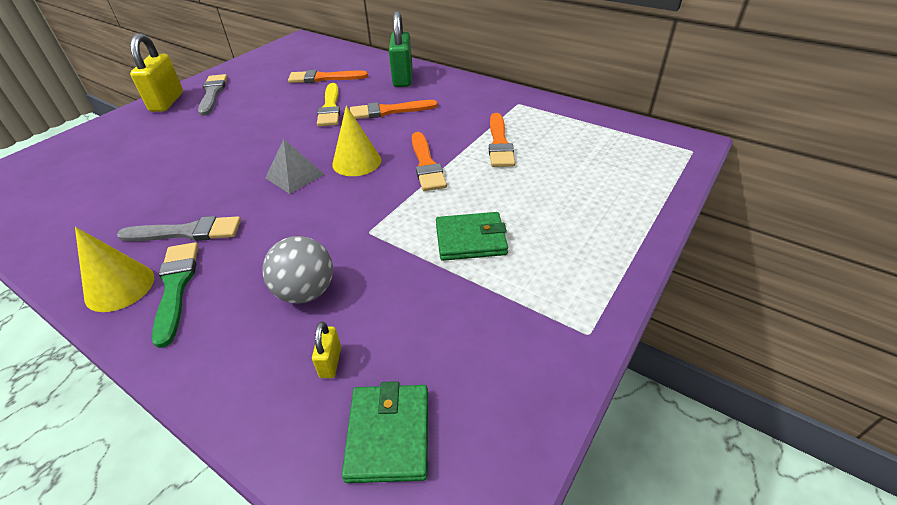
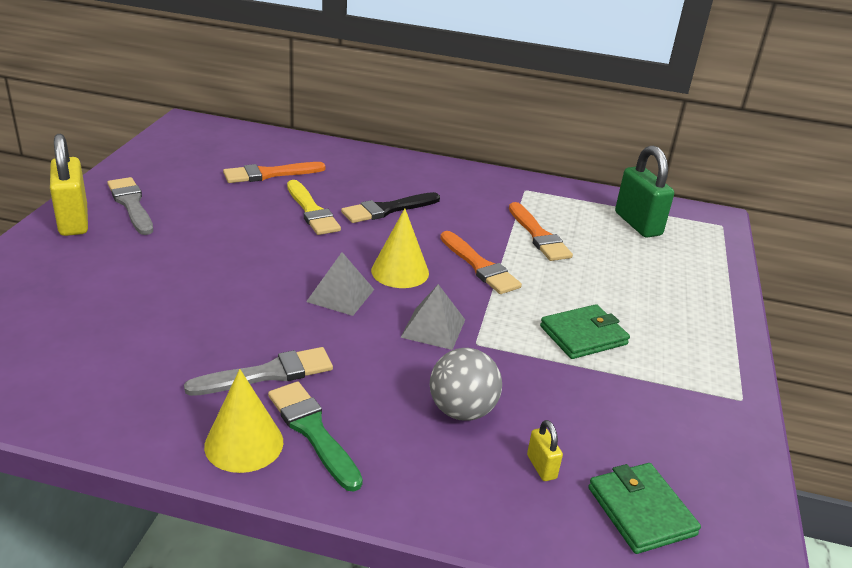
camera: 25 degrees left, 10 degrees down
orange brush [350,100,438,119] -> black brush [341,192,440,223]
green padlock [389,11,413,87] -> green padlock moved to [615,146,674,238]
none -> grey pyramid [400,284,465,350]

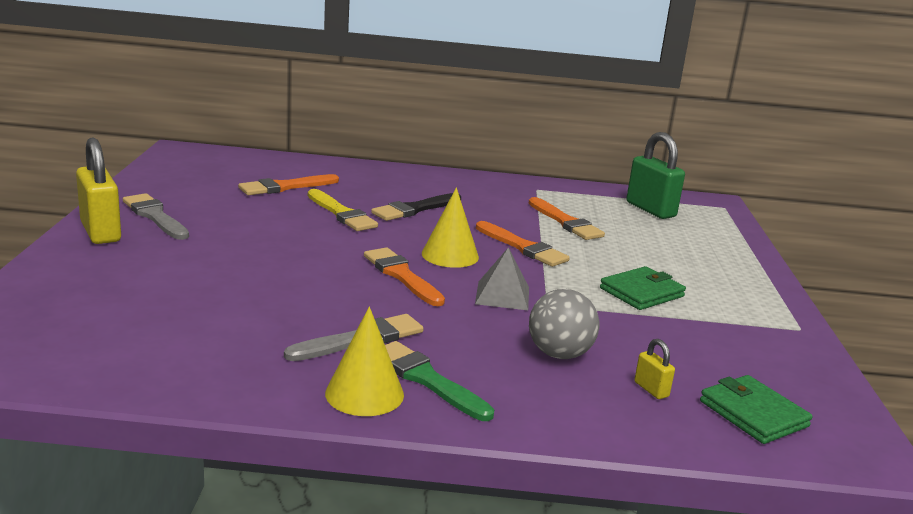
camera: 10 degrees left, 10 degrees down
grey pyramid [306,252,374,316] -> orange brush [364,247,445,306]

